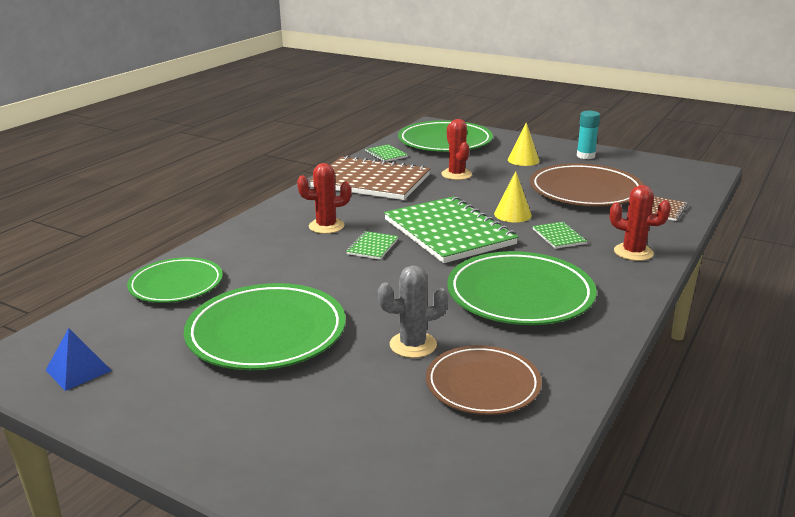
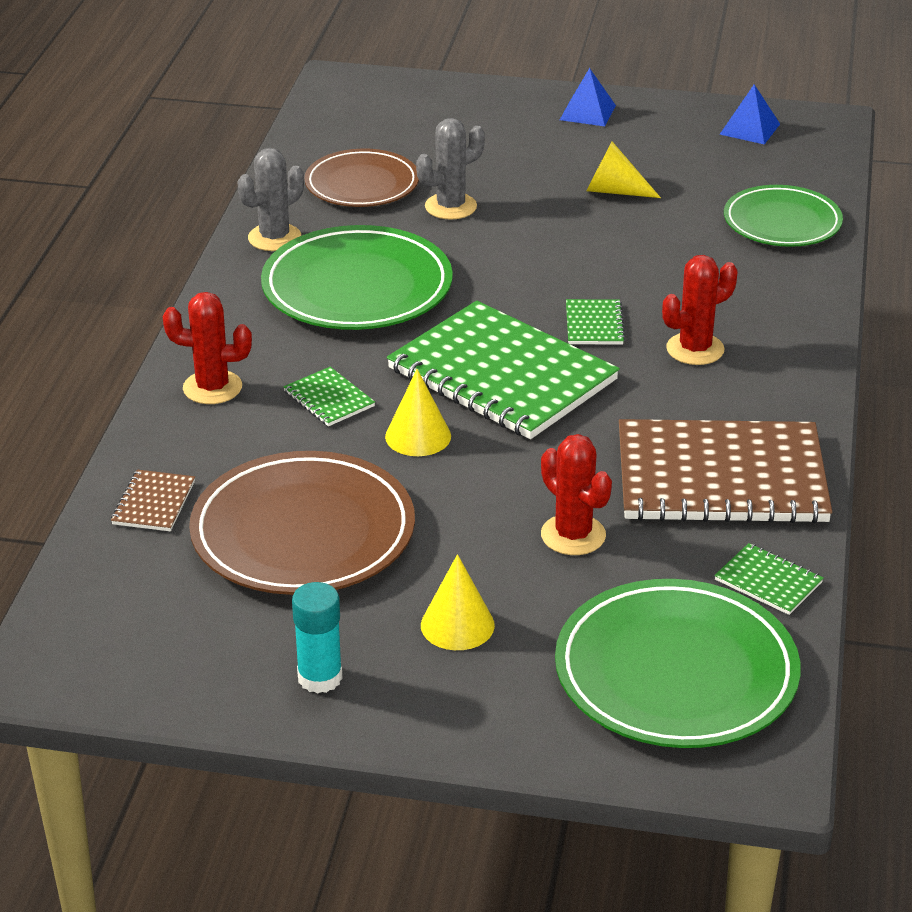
camera: 160 degrees right, 10 degrees up
green plate [184,283,346,370] -> yellow cone [586,141,661,198]
none -> grey cactus [237,148,304,251]
none -> blue pyramid [560,68,616,126]

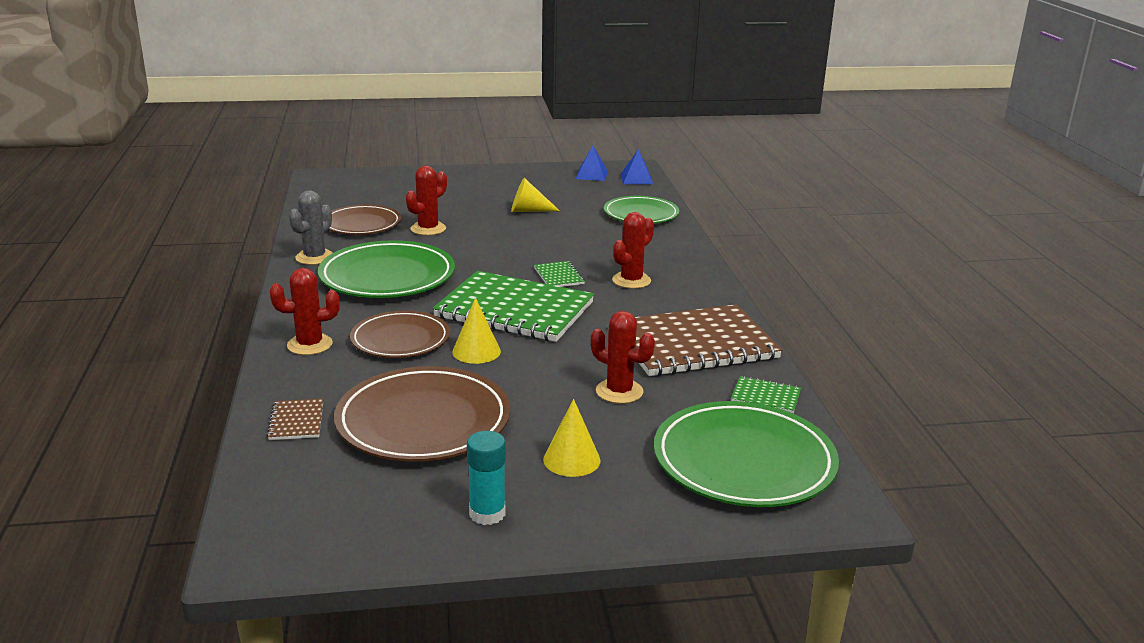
camera: 20 degrees left, 10 degrees down
green notebook [284,367,375,426] -> brown plate [350,311,450,358]
grey cactus [416,118,485,220] -> red cactus [406,166,447,235]
blue pyramid [560,68,616,126] -> blue pyramid moved to [621,149,653,184]

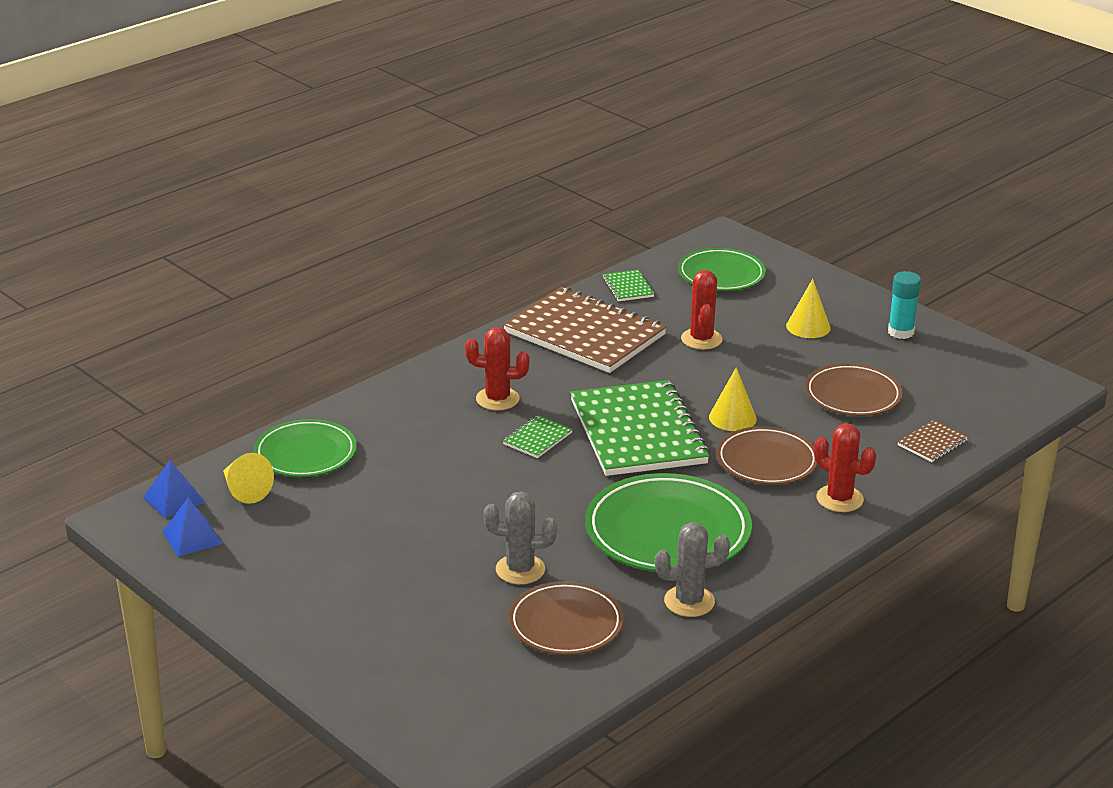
camera: 125 degrees left, 5 degrees up
brown plate [334,366,510,462] -> brown plate [805,363,903,416], size x0.65
red cactus [406,166,447,235] -> grey cactus [484,491,557,584]
yellow cone [511,178,560,212] -> yellow cone moved to [223,453,274,504]
green plate [654,401,839,507] -> green plate [678,248,766,291], size x0.65

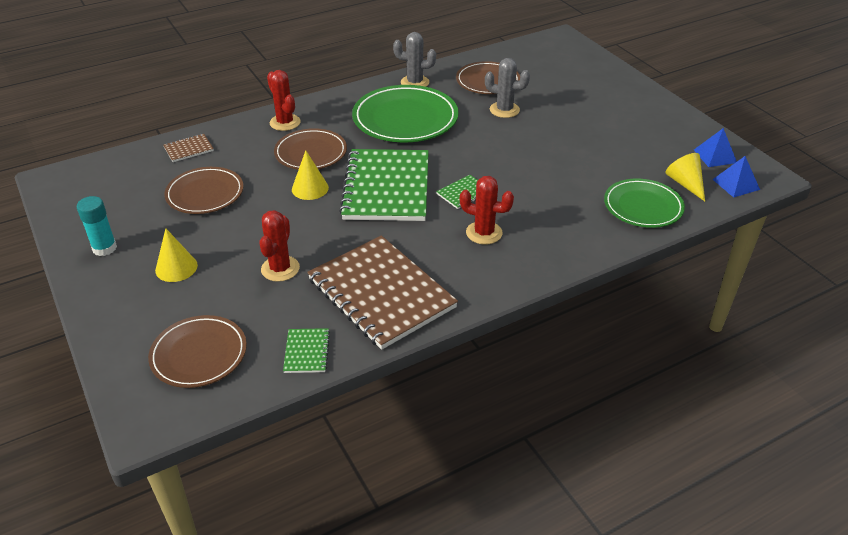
camera: 165 degrees left, 10 degrees up
green plate [678,248,766,291] -> brown plate [148,315,247,388]

